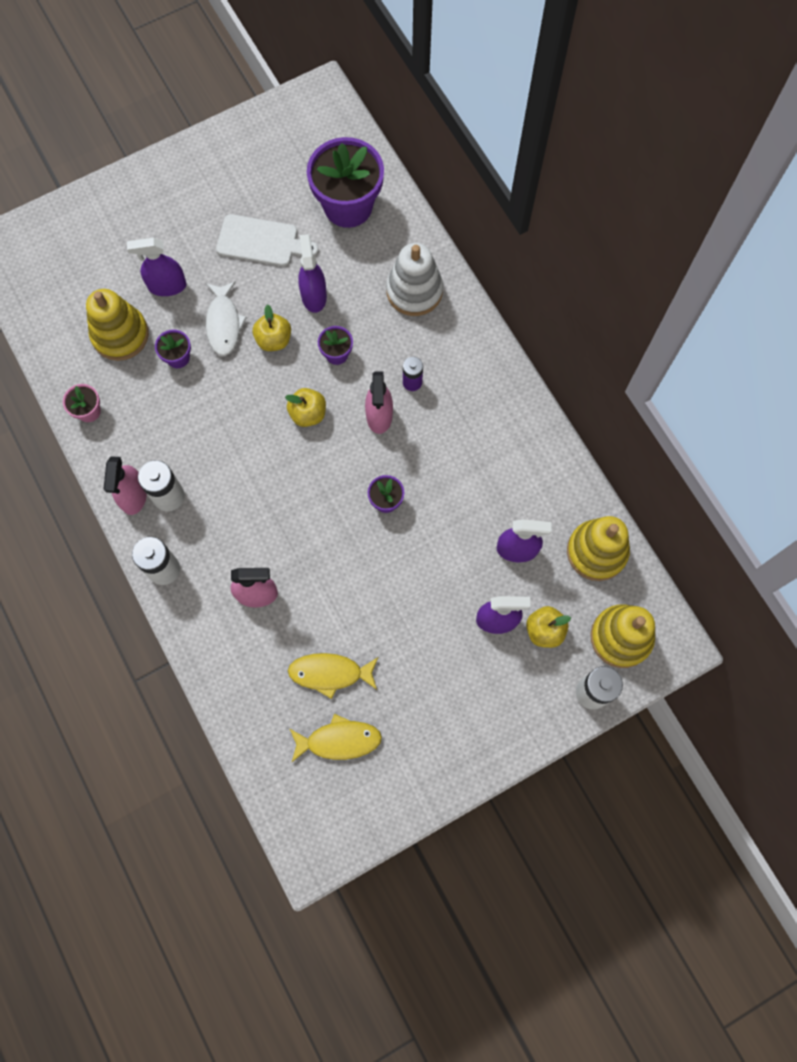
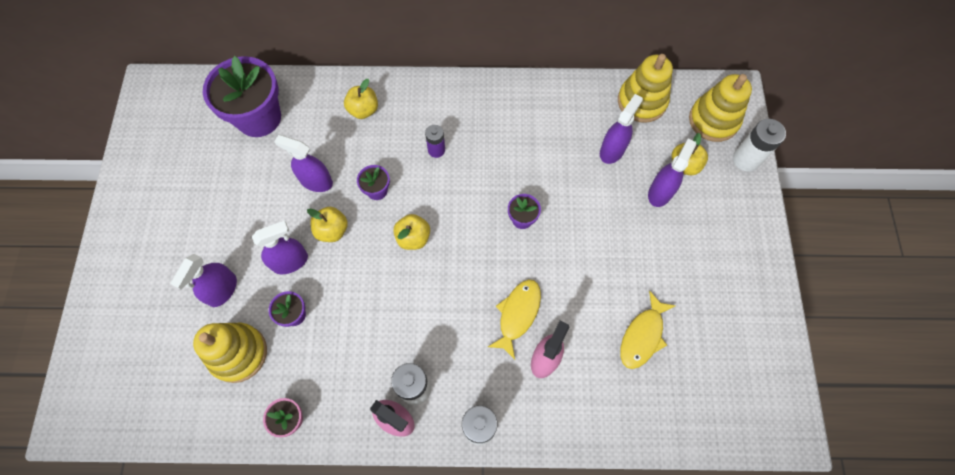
camera: 60 degrees left, 5 degrees down
white fish [206,281,247,356] -> purple spray bottle [252,221,308,274]
white cutting board [216,214,319,266] -> none
yellow fish [290,714,382,762] -> yellow fish moved to [488,279,541,359]
pink spray bottle [365,371,393,434] -> none
white stacking toy [386,243,443,316] -> yellow apple [344,79,378,119]

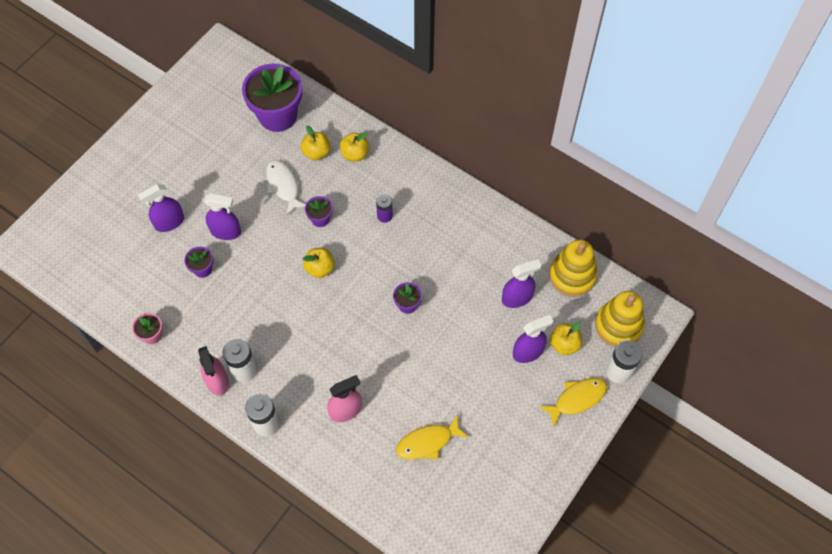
camera: 35 degrees right, 5 degrees down
yellow stacking toy [193,323,267,383] -> none
purple spray bottle [274,135,333,192] -> white fish [266,160,306,216]
yellow apple [307,207,348,242] -> yellow apple moved to [301,125,330,160]
yellow fish [488,279,541,359] -> yellow fish moved to [540,378,607,427]

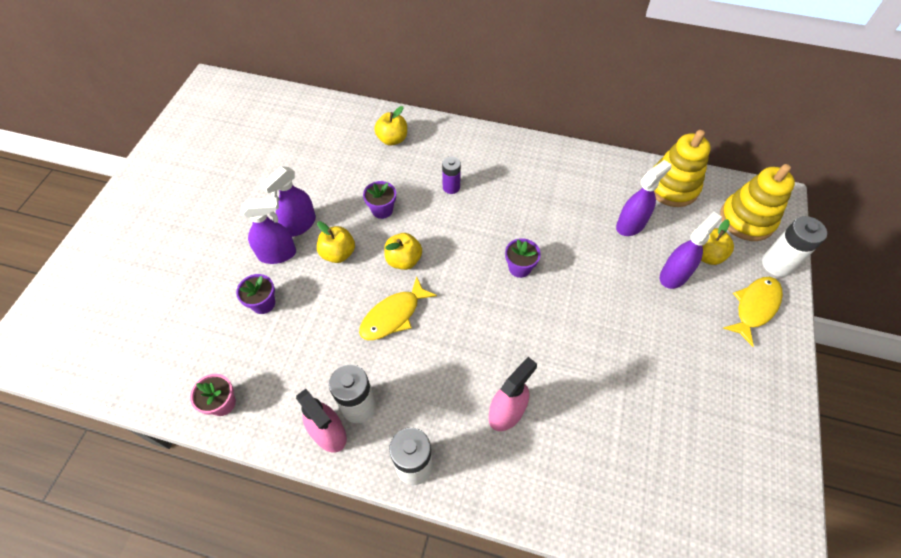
camera: 20 degrees left, 5 degrees down
purple spray bottle [138,184,184,232] -> purple spray bottle moved to [261,166,316,237]
purple flower pot [242,63,302,132] -> none
white fish [266,160,306,216] -> none
yellow apple [301,125,330,160] -> yellow apple moved to [317,221,355,263]
yellow fish [396,414,468,460] -> yellow fish moved to [359,276,437,340]

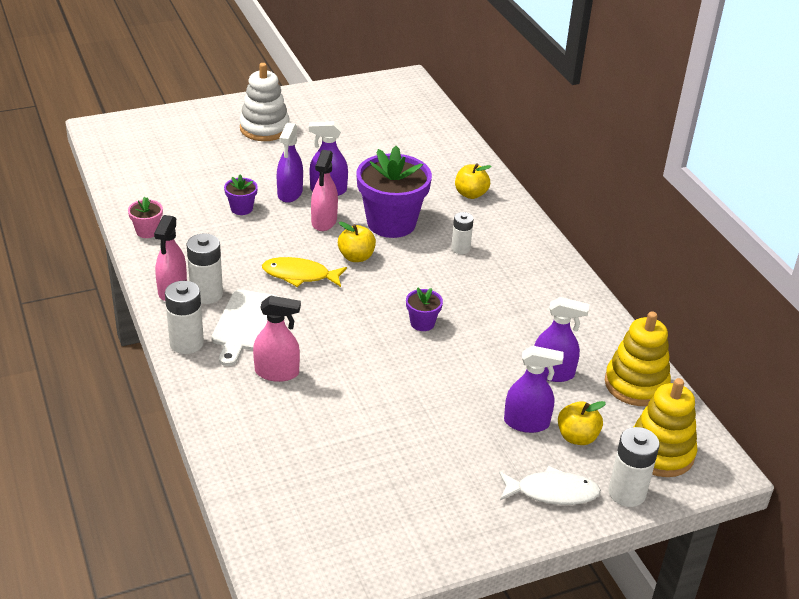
camera: 50 degrees right, 20 degrees down
purple spray bottle [241,198,296,264] -> purple spray bottle turned 60 degrees clockwise [277,123,303,203]
yellow apple [317,221,355,263] -> pink spray bottle [311,150,338,231]
purple flower pot [363,181,396,219] -> purple flower pot [356,146,432,238], size x2.22
purple battery [442,157,461,194] -> white battery [451,212,474,254]
yellow fish [723,277,783,347] -> white fish [499,466,601,505]
none -> white cutting board [211,289,279,366]
none -> white stacking toy [239,63,290,141]

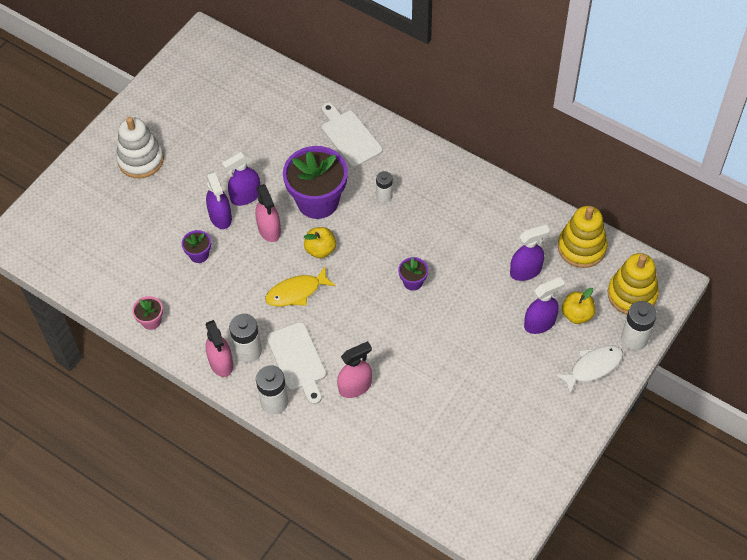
camera: 30 degrees left, 20 degrees up
yellow apple [455,163,492,199] -> white cutting board [322,103,383,167]

